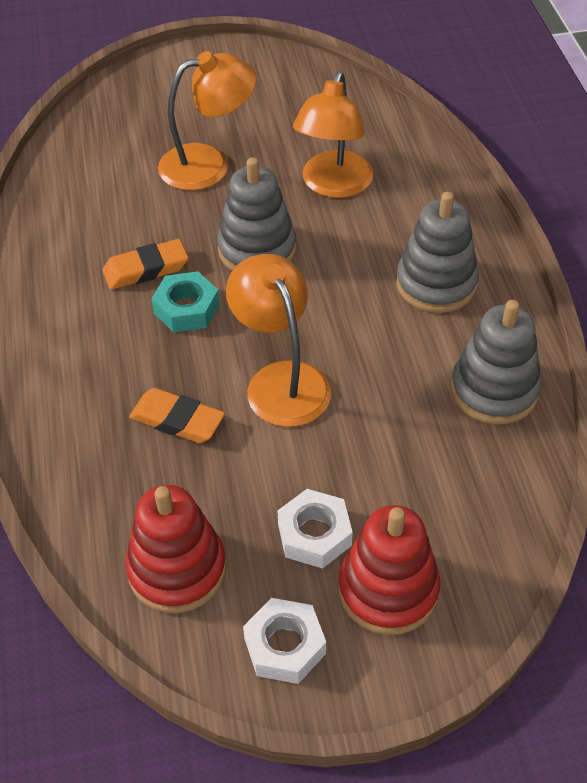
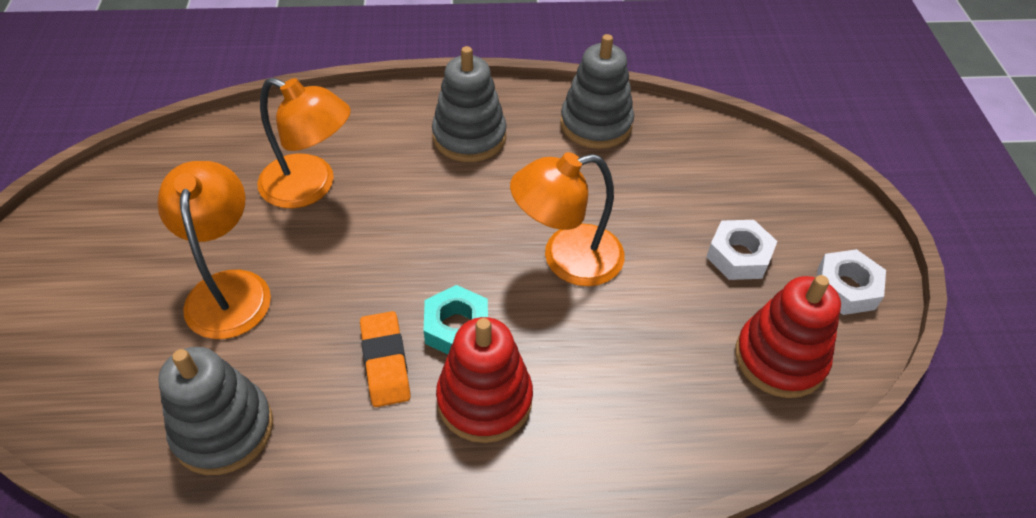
camera: 85 degrees left, 0 degrees up
orange eraser [129,388,225,443] -> none
grey stacking toy [217,157,296,271] -> grey stacking toy moved to [158,347,273,475]
red stacking toy [338,505,440,635] -> red stacking toy moved to [436,317,533,443]

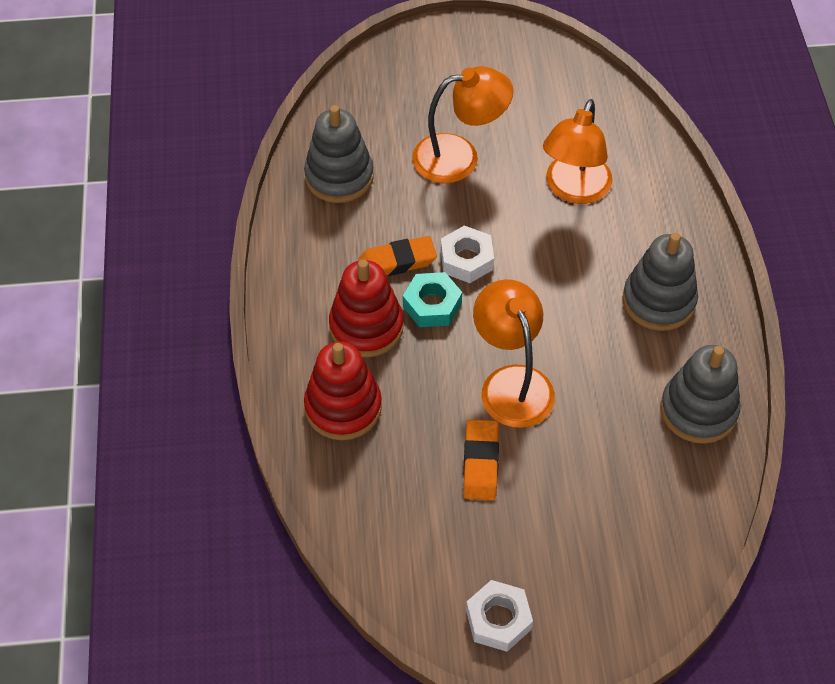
camera: 90 degrees right, 5 degrees up
white nut [706,220,778,280] -> white nut moved to [441,226,494,283]
red stacking toy [735,275,841,398] -> red stacking toy moved to [304,342,382,440]
none -> orange eraser [463,419,499,500]

